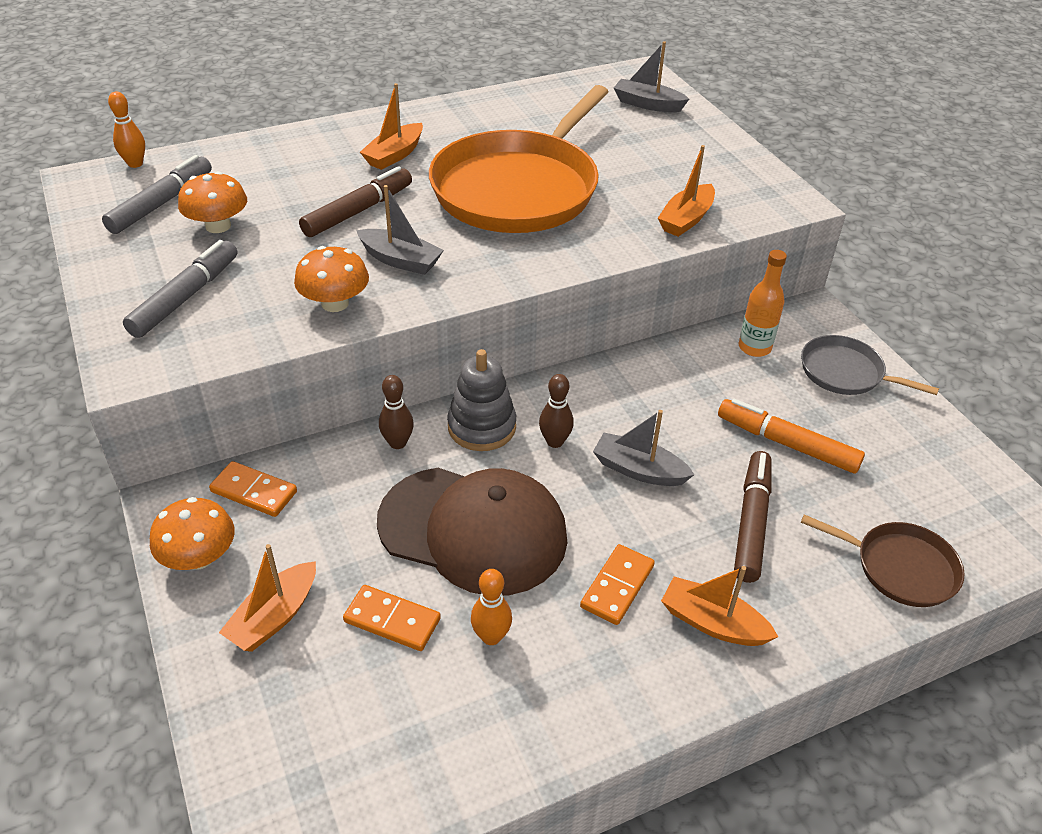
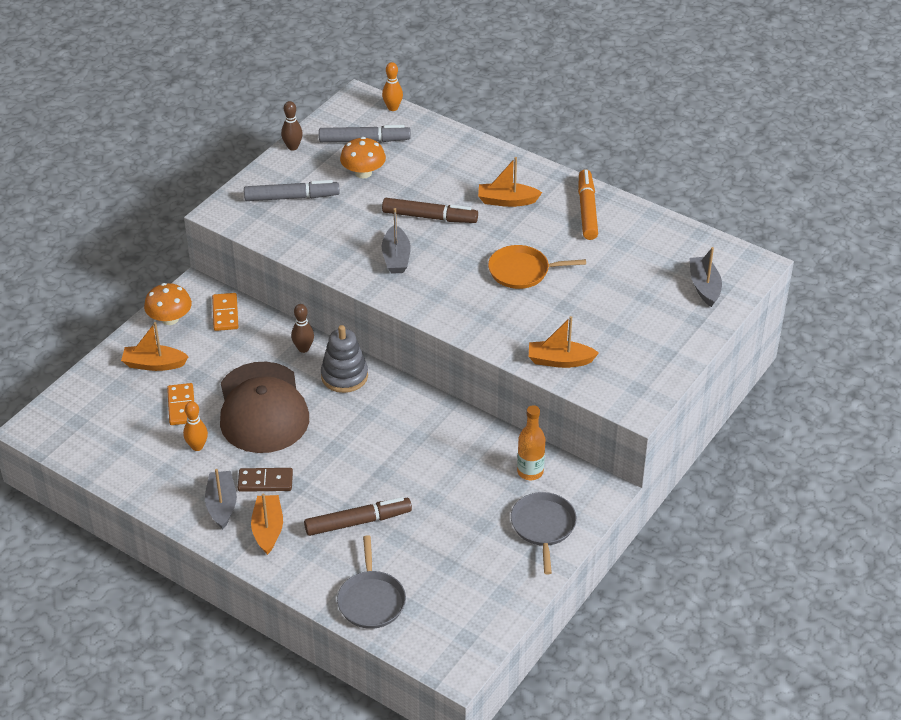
camera: 60 degrees right, 0 degrees up
orange mushroom [294,246,369,312] -> none
orange pan [429,85,608,233] -> orange pan [488,245,586,289], size x0.47
brown bowling pin [539,374,574,448] -> brown bowling pin moved to [281,101,303,151]
orange domino [580,544,655,625] -> brown domino [238,468,293,492]
grey boat [593,410,694,486] -> grey boat moved to [205,469,237,530]
orange marker [718,399,865,474] -> orange marker moved to [578,169,598,240]
brown pan [801,514,965,607] -> grey pan [337,535,406,629]

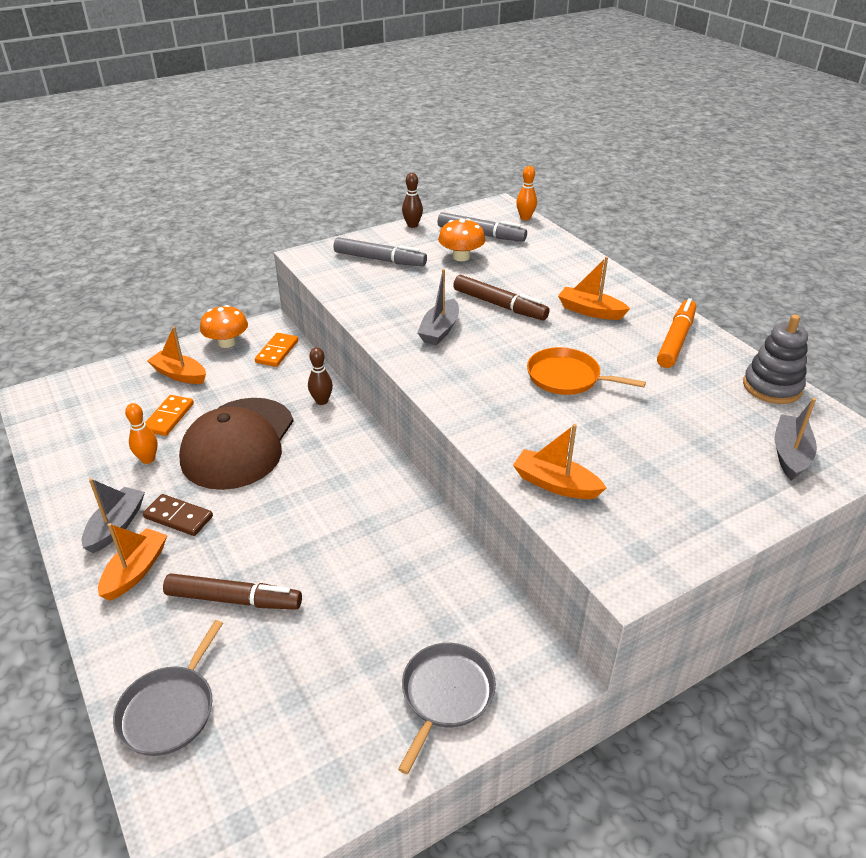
camera: 25 degrees right, 5 degrees down
grey stacking toy [321,325,368,393] -> grey stacking toy moved to [743,315,808,404]
orange bottle [517,405,545,480] -> none

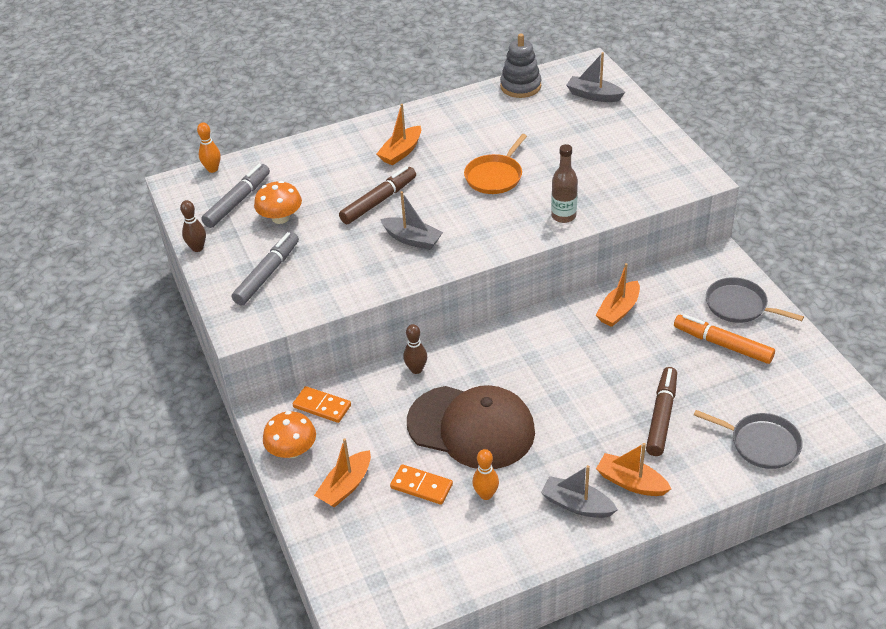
camera: 80 degrees left, 5 degrees up
brown domino [143,494,213,536] -> none
orange boat [513,424,606,499] -> orange boat moved to [596,263,640,327]
orange marker [657,298,696,368] -> orange marker moved to [674,314,775,364]
none -> brown bottle [551,144,578,223]

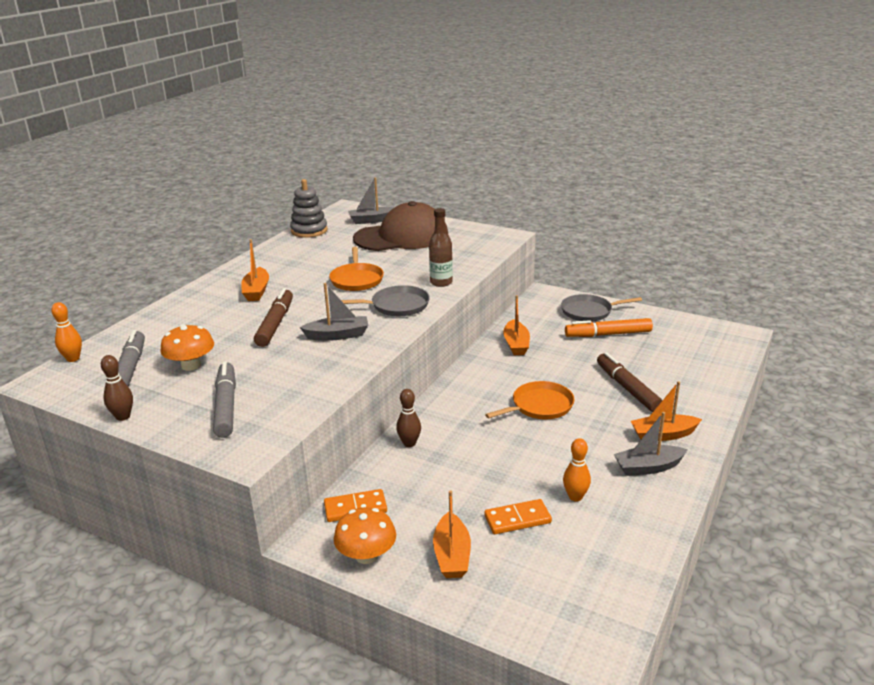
camera: 40 degrees left, 15 degrees down
brown cap [407,385,535,469] -> brown cap moved to [353,201,448,251]
grey pan [694,410,803,469] -> grey pan moved to [341,285,430,316]
none -> orange pan [485,381,574,419]

